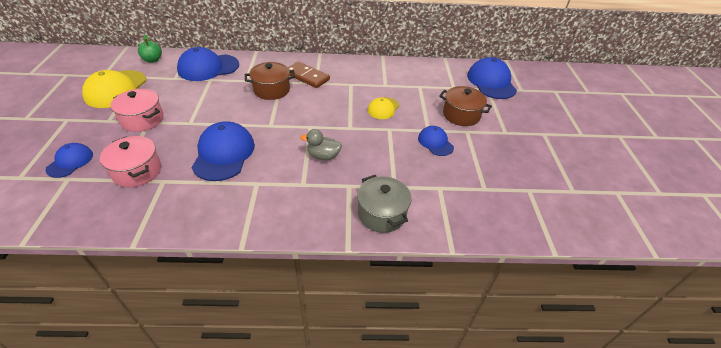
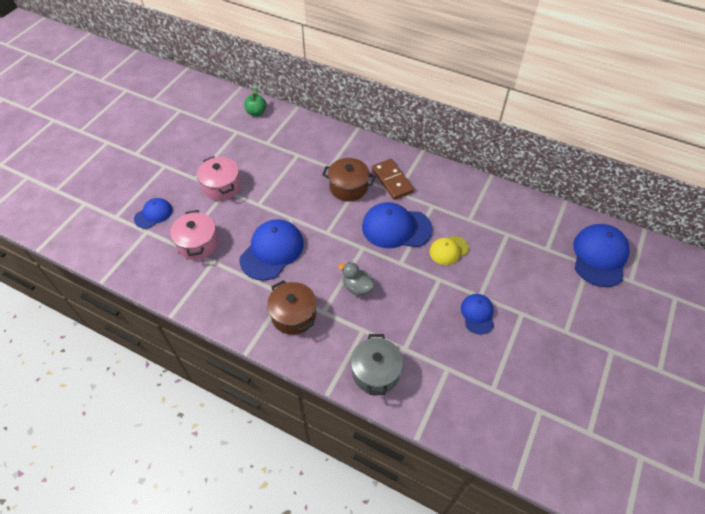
camera: 30 degrees right, 10 degrees up
yellow cap [82,70,146,108] -> none
blue cap [177,47,239,81] -> blue cap moved to [362,202,432,248]
brown pot [439,86,492,126] -> brown pot moved to [267,280,316,335]

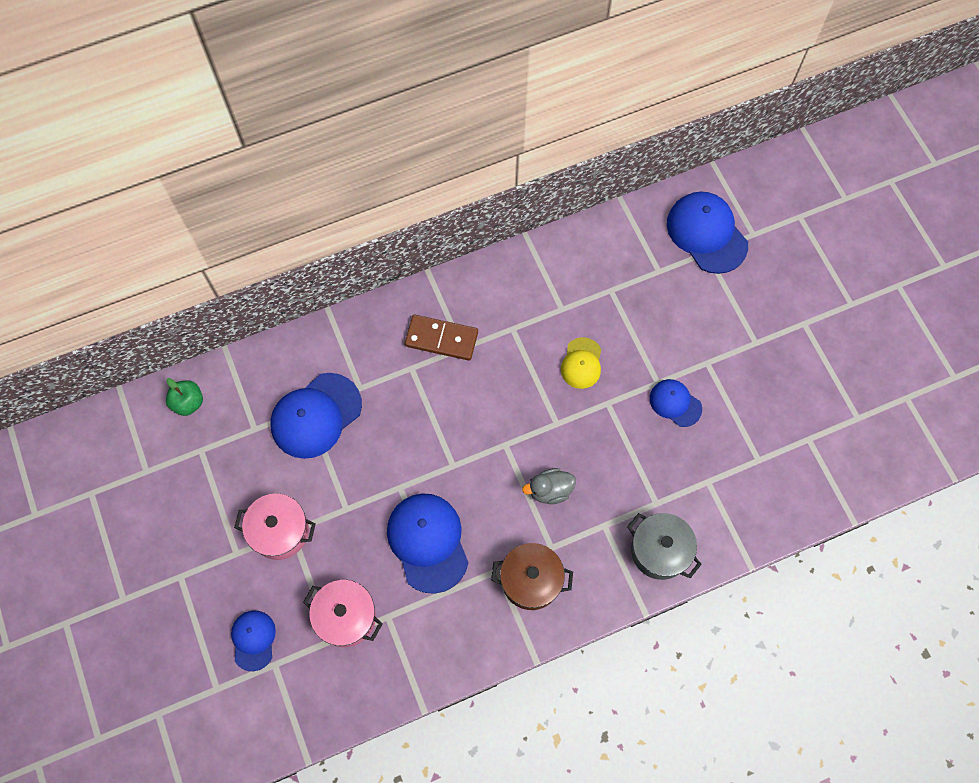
camera: 50 degrees left, 15 degrees up
brown pot [322,158,375,201] -> none
blue cap [362,202,432,248] -> blue cap moved to [270,373,362,459]

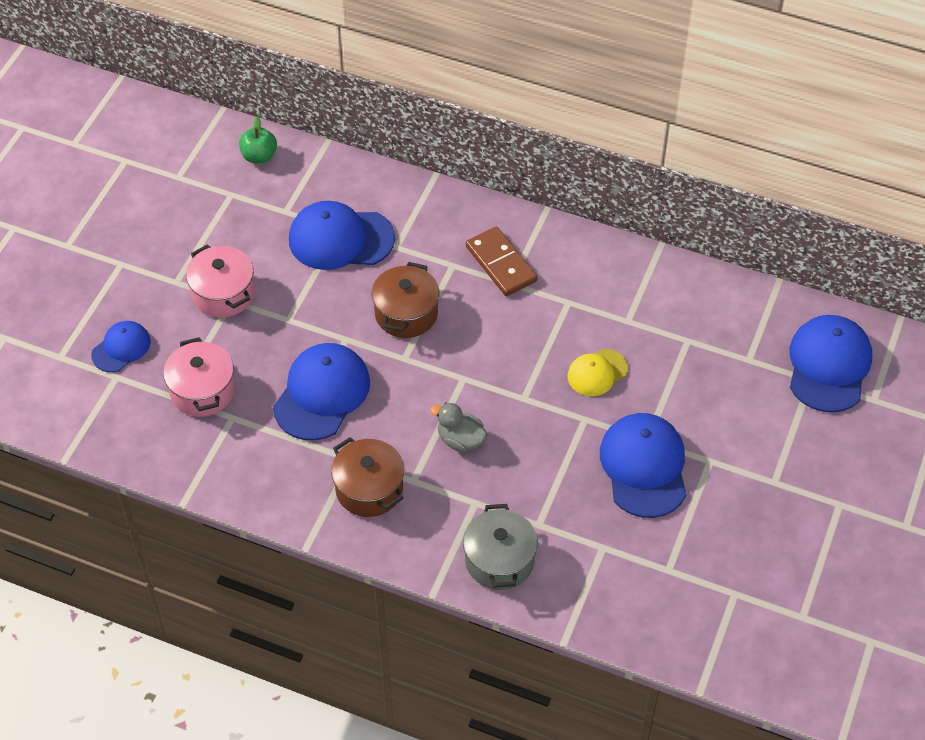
camera: 45 degrees right, 15 degrees down
blue cap [650,379,702,427] -> blue cap [600,413,687,518], size x1.76
none -> brown pot [372,262,440,338]

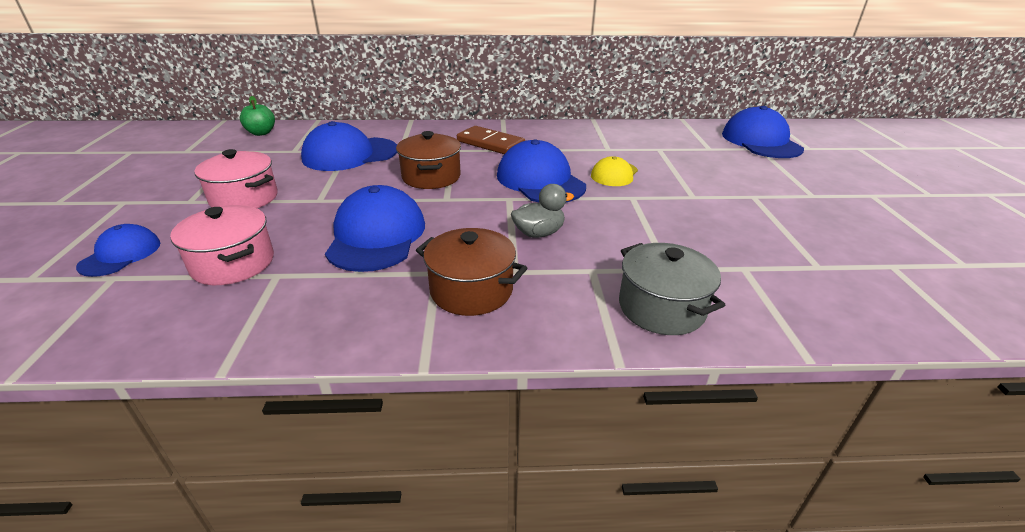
camera: 25 degrees left, 20 degrees down
grey duck [430,403,488,453] -> grey duck turned 150 degrees clockwise [511,184,574,238]
blue cap [600,413,687,518] -> blue cap moved to [497,139,586,203]

